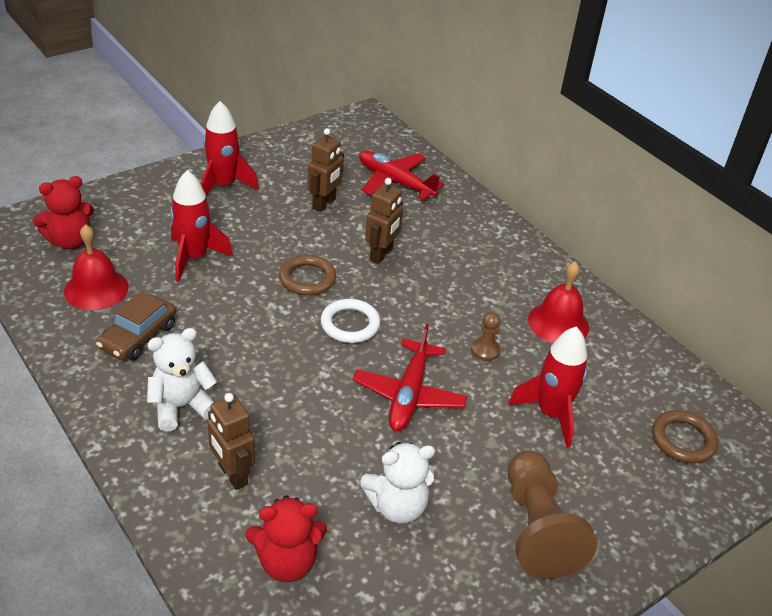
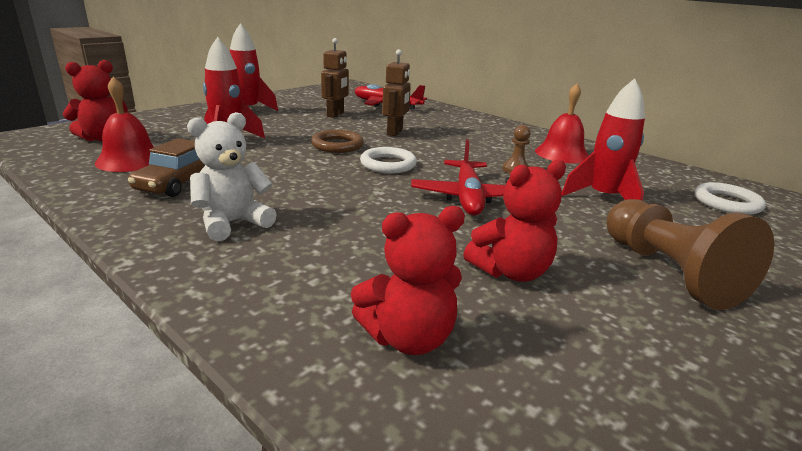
camera: 10 degrees left, 15 degrees down
brown robot [207,393,255,490] -> none
white teddy bear [360,442,435,524] -> red teddy bear [463,159,566,282]
brown ring [652,410,718,464] -> white ring [695,182,766,215]

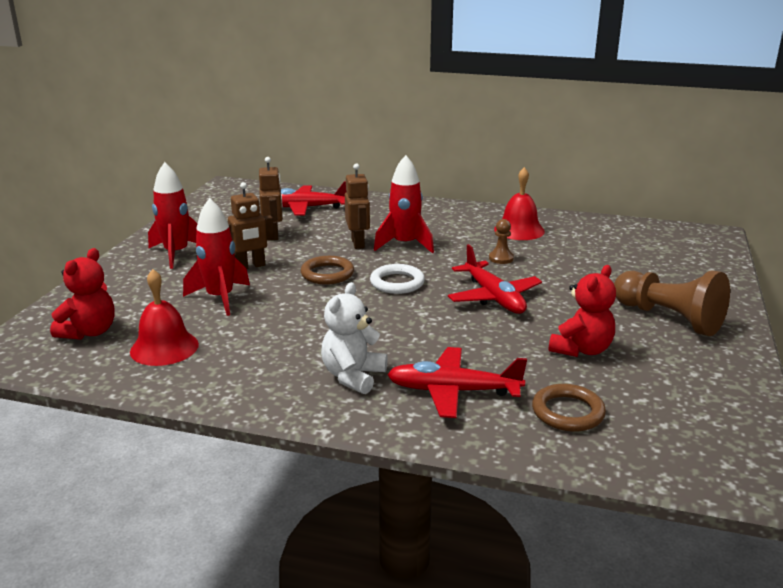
camera: 25 degrees left, 0 degrees up
brown car [128,138,205,197] -> none
red teddy bear [351,206,465,355] -> brown ring [532,384,606,432]
red rocket [561,78,645,201] -> red rocket moved to [374,155,434,253]
white ring [695,182,766,215] -> none
none -> brown robot [228,182,274,269]
none -> red plane [387,347,527,418]

